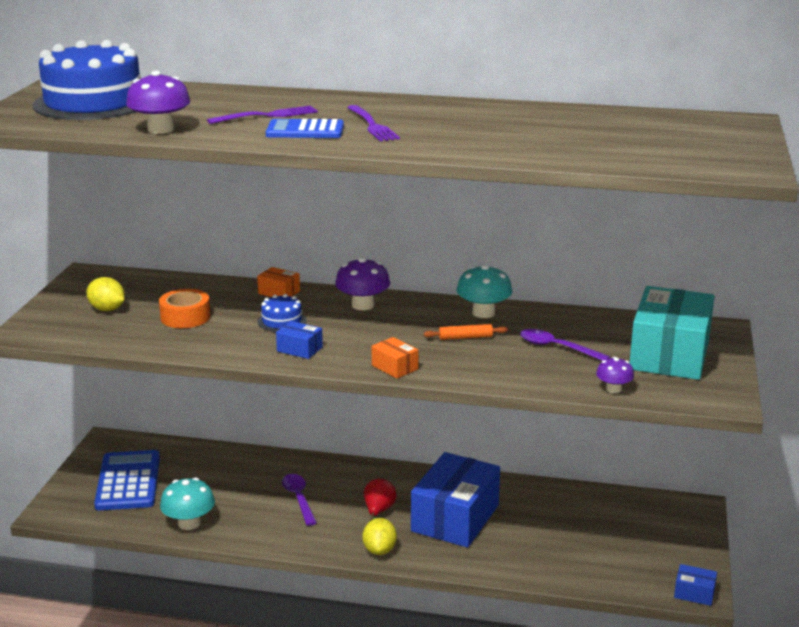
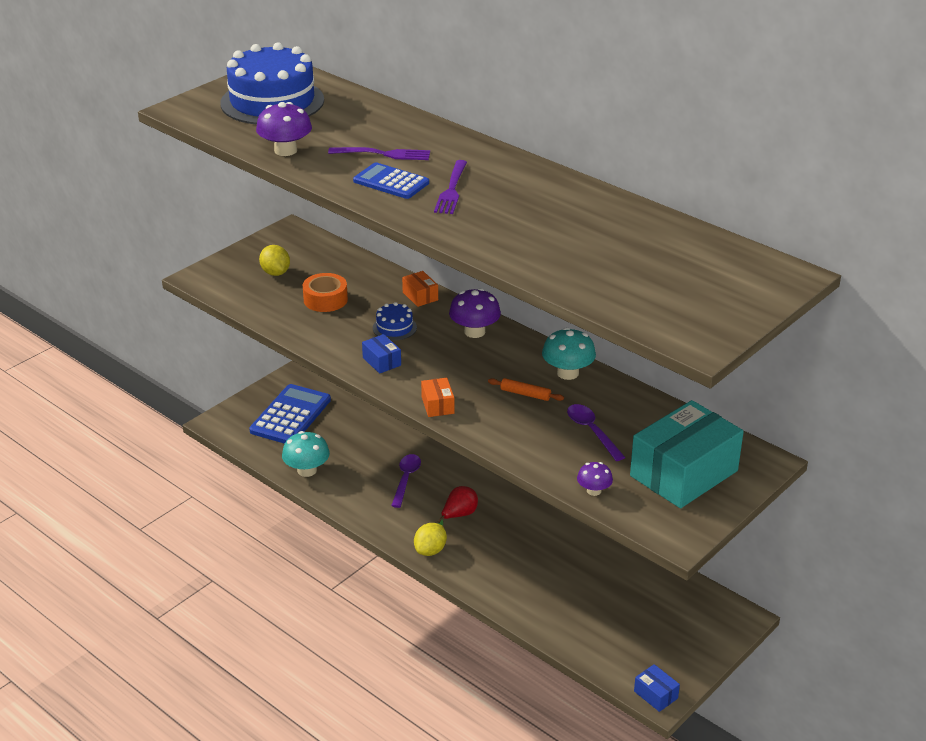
camera: 30 degrees right, 10 degrees up
blue box [411,452,500,548] -> none

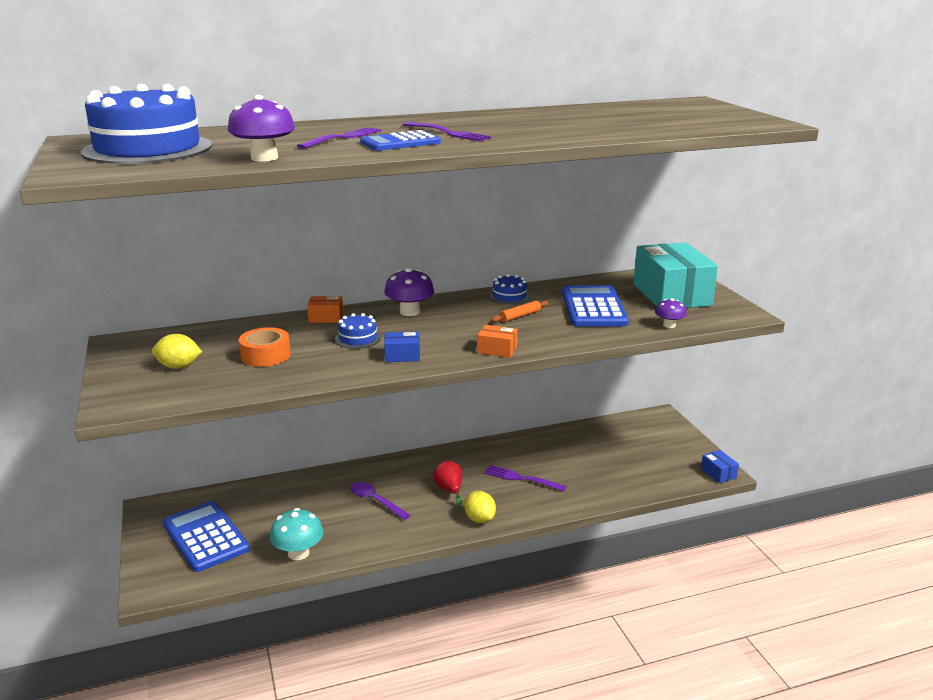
camera: 60 degrees left, 10 degrees down
turquoise mushroom [542,327,596,380] -> blue cake [489,274,530,305]
purple spoon [567,404,625,461] -> blue calculator [562,285,629,327]
blue box [634,664,680,712] -> blue box turned 75 degrees clockwise [701,450,739,483]
none -> purple fork [484,465,567,492]

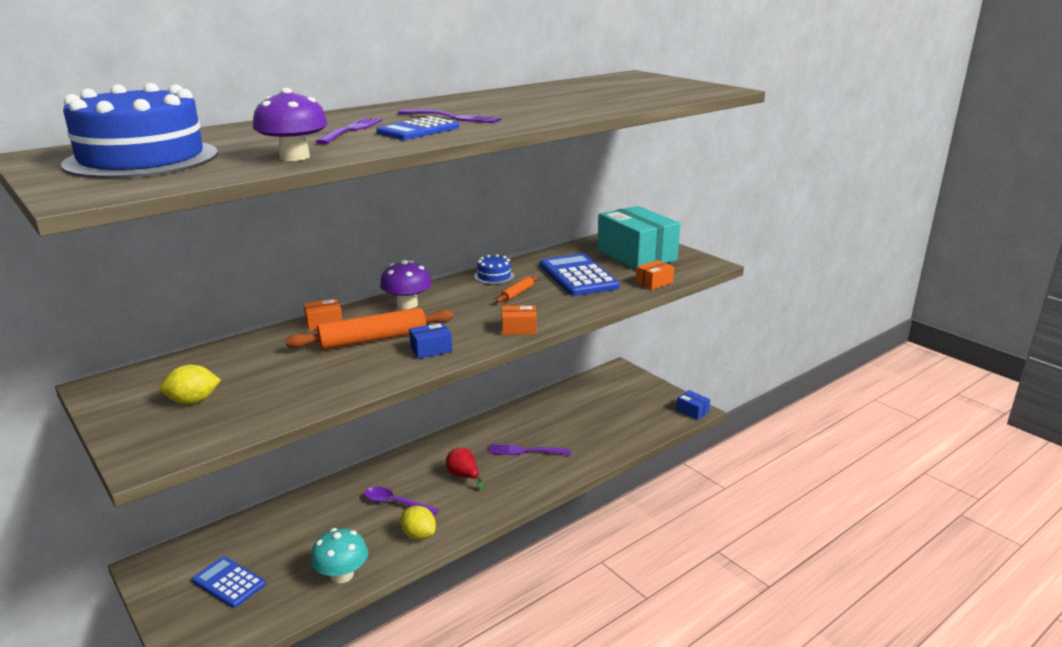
camera: 20 degrees left, 0 degrees up
blue calculator [162,501,250,572] -> blue calculator [192,556,266,608], size x0.64
orange tape [239,327,291,367] -> none
blue cake [335,313,381,349] -> orange rolling pin [286,308,454,350]
yellow lemon [464,491,496,523] -> yellow lemon moved to [400,506,436,540]
purple mushroom [655,298,687,328] -> orange box [636,260,674,290]

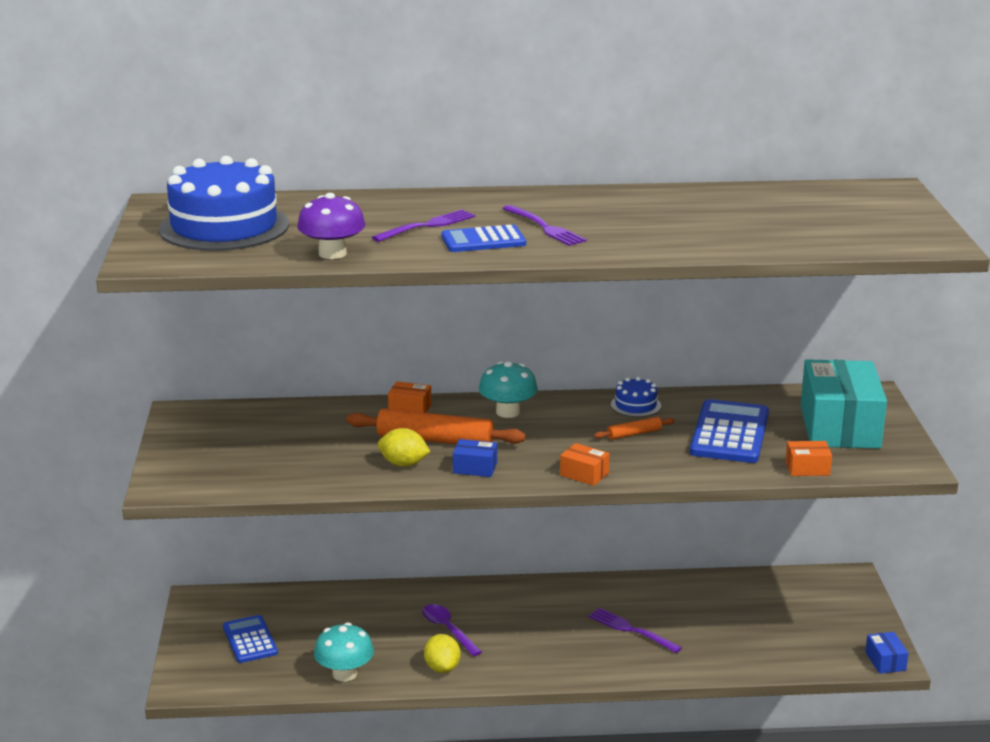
camera: 35 degrees right, 0 degrees up
yellow lemon [159,365,221,404] -> yellow lemon moved to [378,428,430,467]
purple mushroom [380,260,432,309] -> turquoise mushroom [479,361,538,418]
red pear [446,448,484,491] -> none

